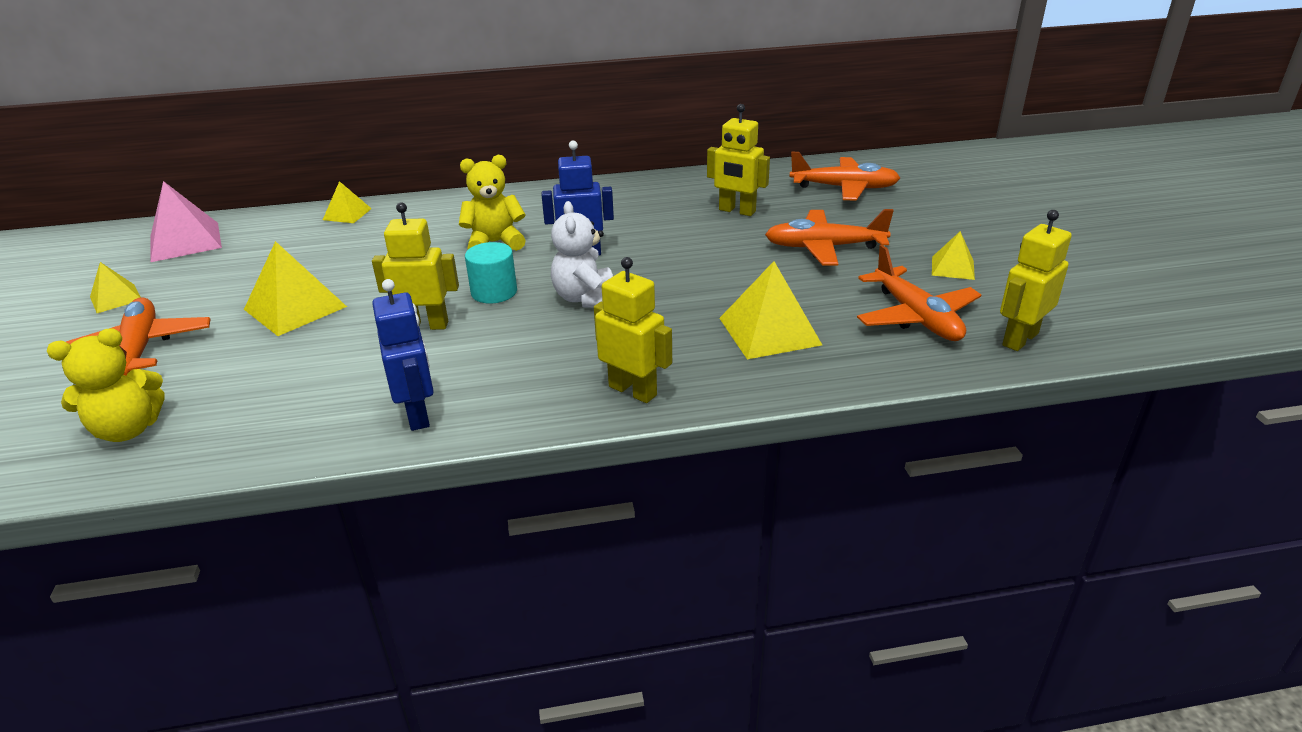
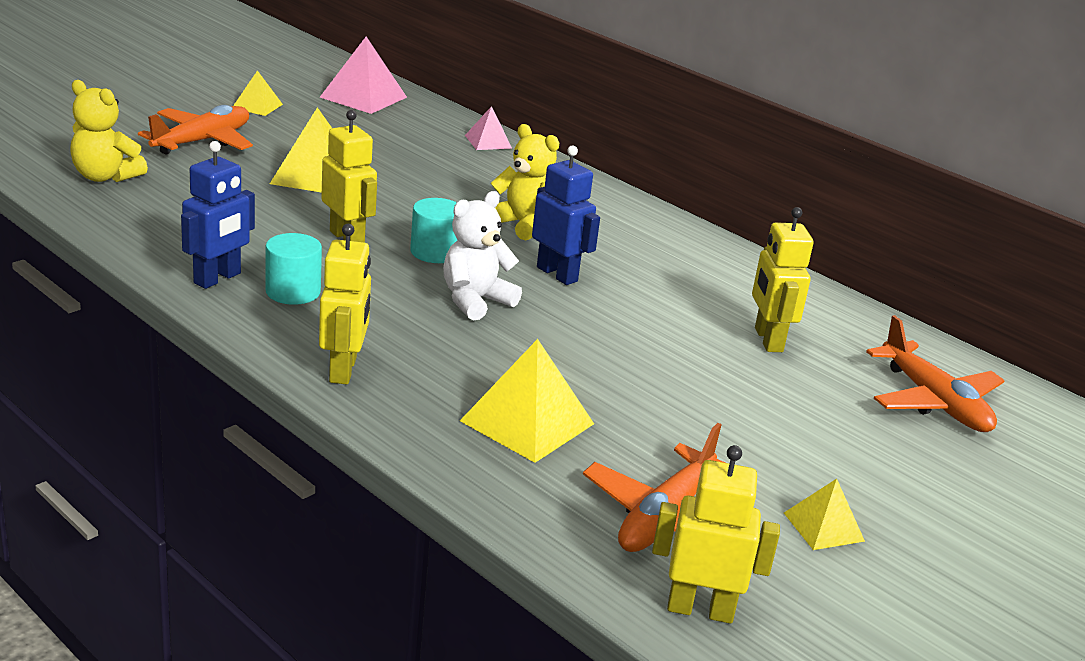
camera: 50 degrees right, 5 degrees down
yellow pyramid [323,181,372,223] -> pink pyramid [465,106,512,150]
orange plane [765,209,894,265] -> none
none -> turquoise cylinder [265,233,322,305]

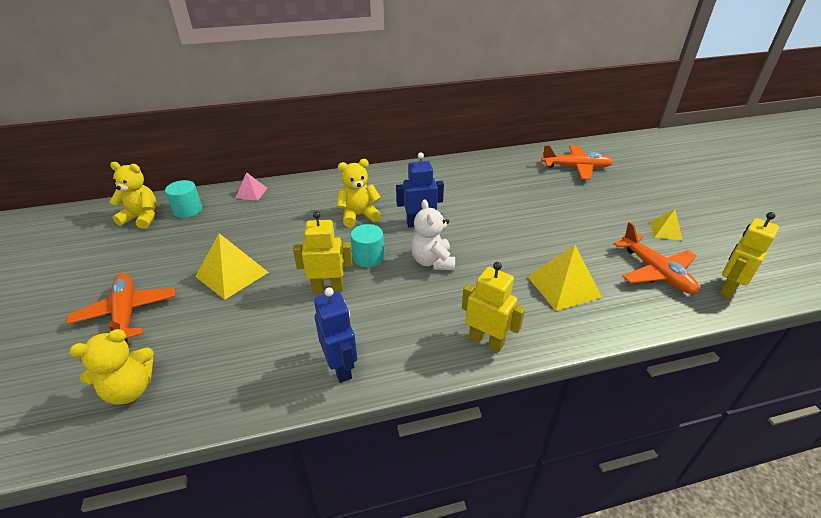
camera: 55 degrees left, 10 degrees up
yellow pyramid [233,70,283,116] -> none
turquoise cylinder [265,233,322,305] -> turquoise cylinder moved to [165,180,202,218]
pink pyramid [320,36,407,114] -> yellow teddy bear [110,162,156,229]
yellow robot [752,207,813,352] -> none

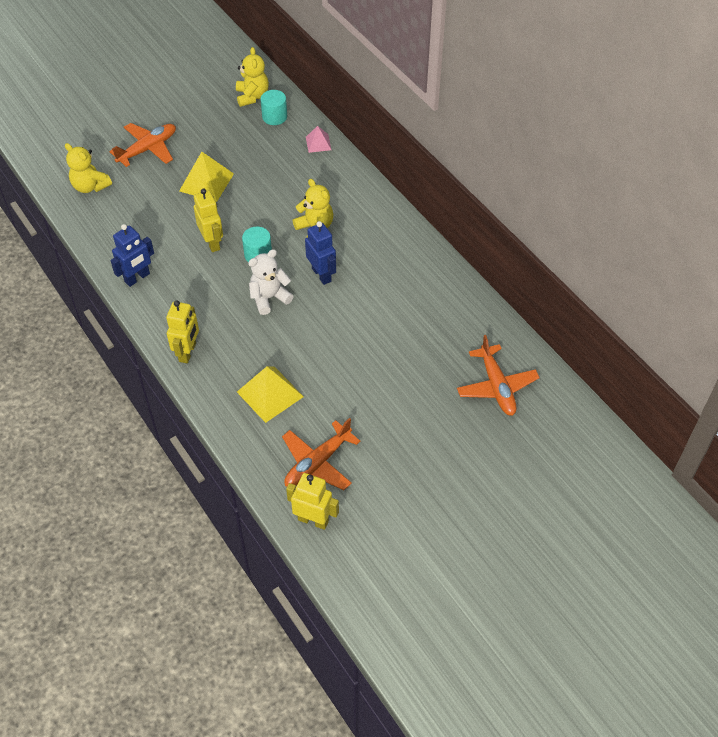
camera: 70 degrees right, 15 degrees up
yellow pyramid [650,209,683,241] -> none

